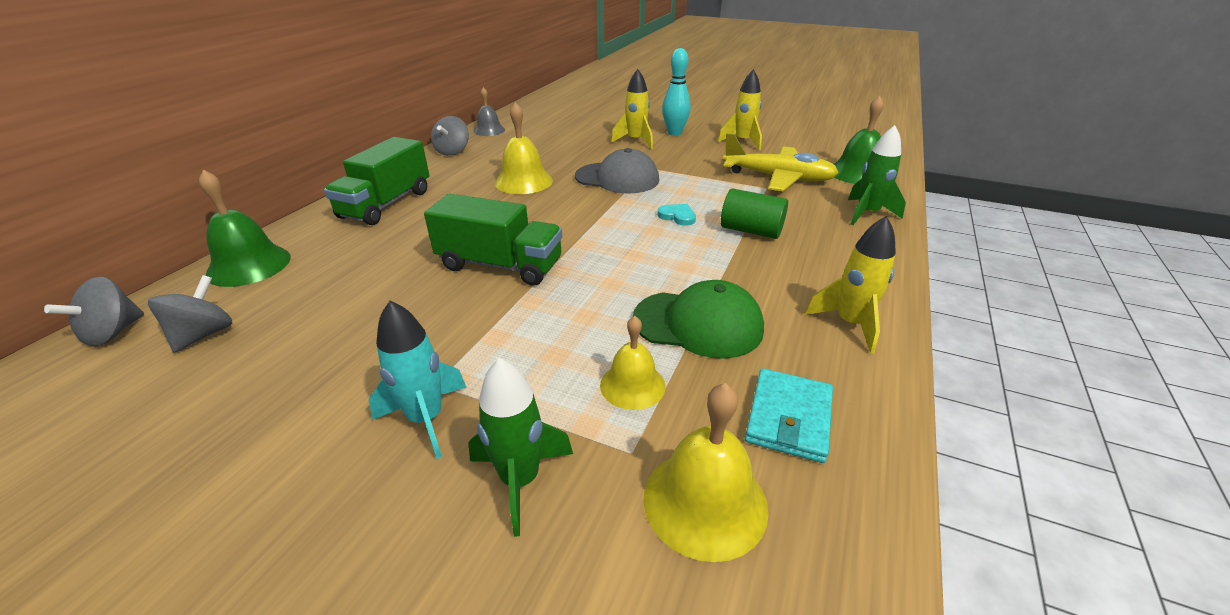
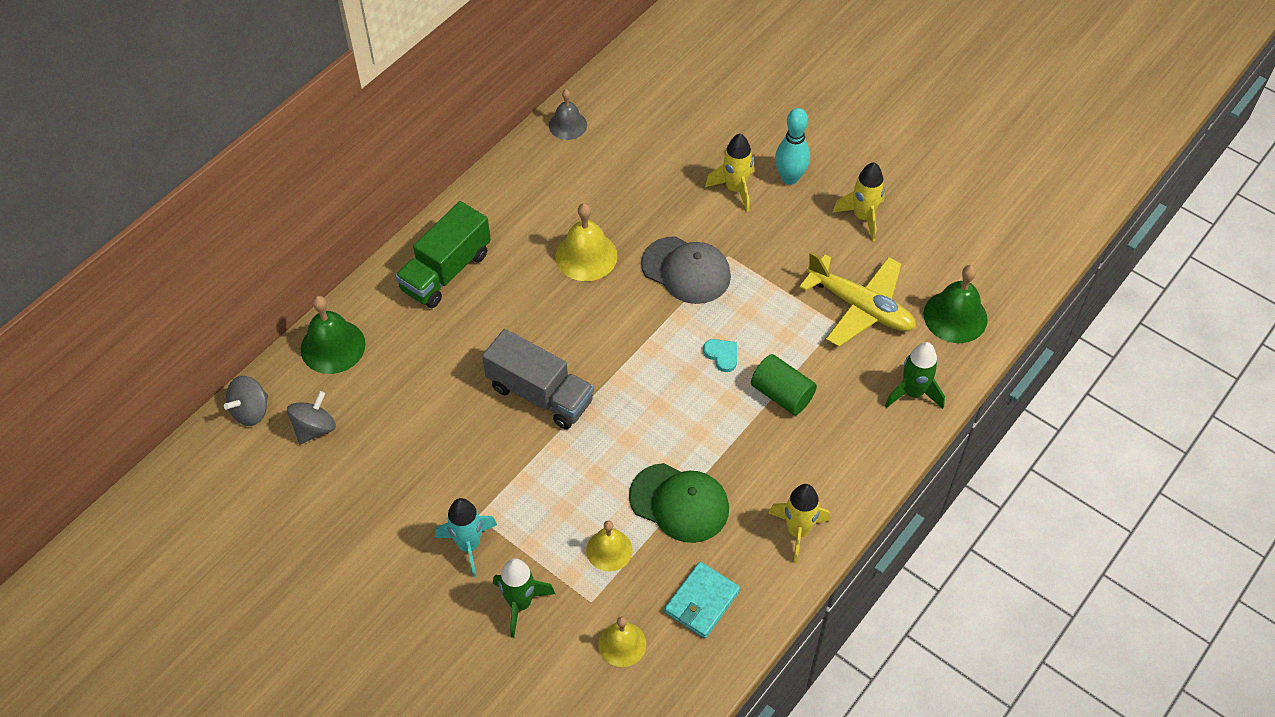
camera: 15 degrees right, 20 degrees up
green truck [424,194,562,286] -> grey truck [482,329,594,429]
grey spinning top [431,116,469,156] -> none
yellow bell [644,383,769,562] -> yellow bell [598,616,646,667], size x0.66

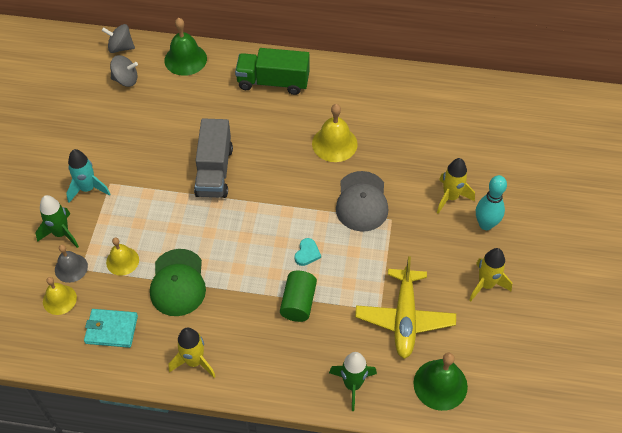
camera: 60 degrees right, 0 degrees up
grey bell [549,89,587,140] -> grey bell moved to [55,245,88,283]

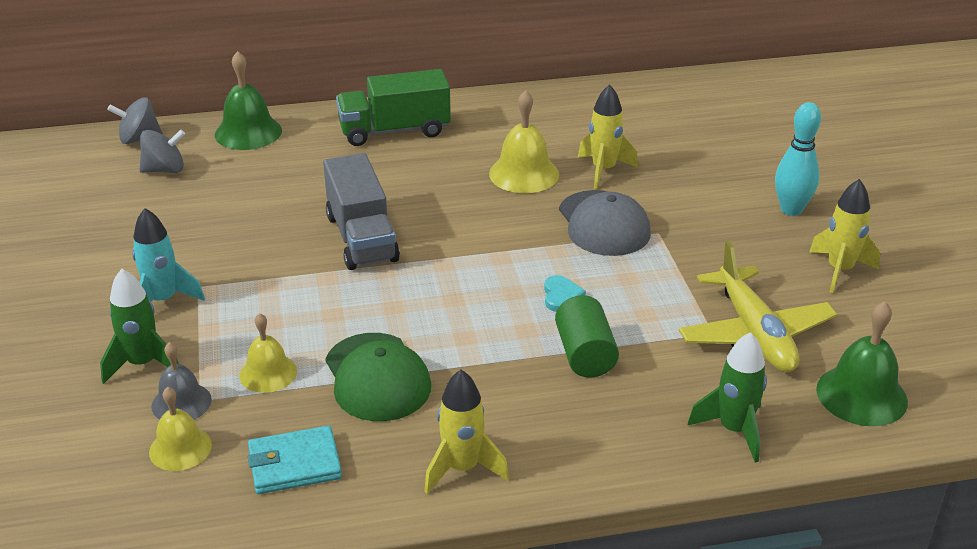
camera: 20 degrees left, 20 degrees down
yellow rocket [437,158,475,214] -> yellow rocket moved to [578,84,638,189]

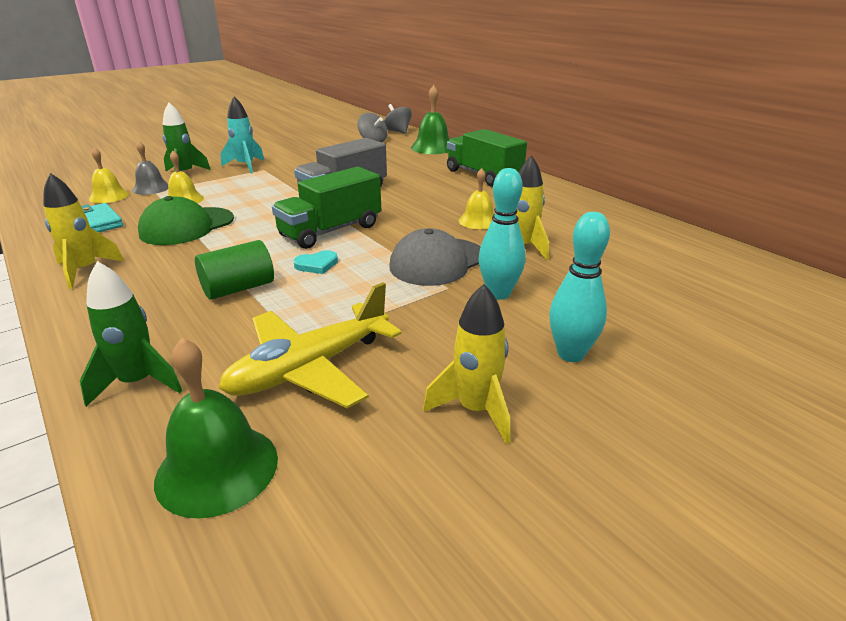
camera: 65 degrees right, 5 degrees down
yellow bell [489,90,559,193] -> yellow bell [459,168,494,229], size x0.66
none -> green truck [272,167,381,249]
none -> turquoise bowling pin [478,168,525,300]

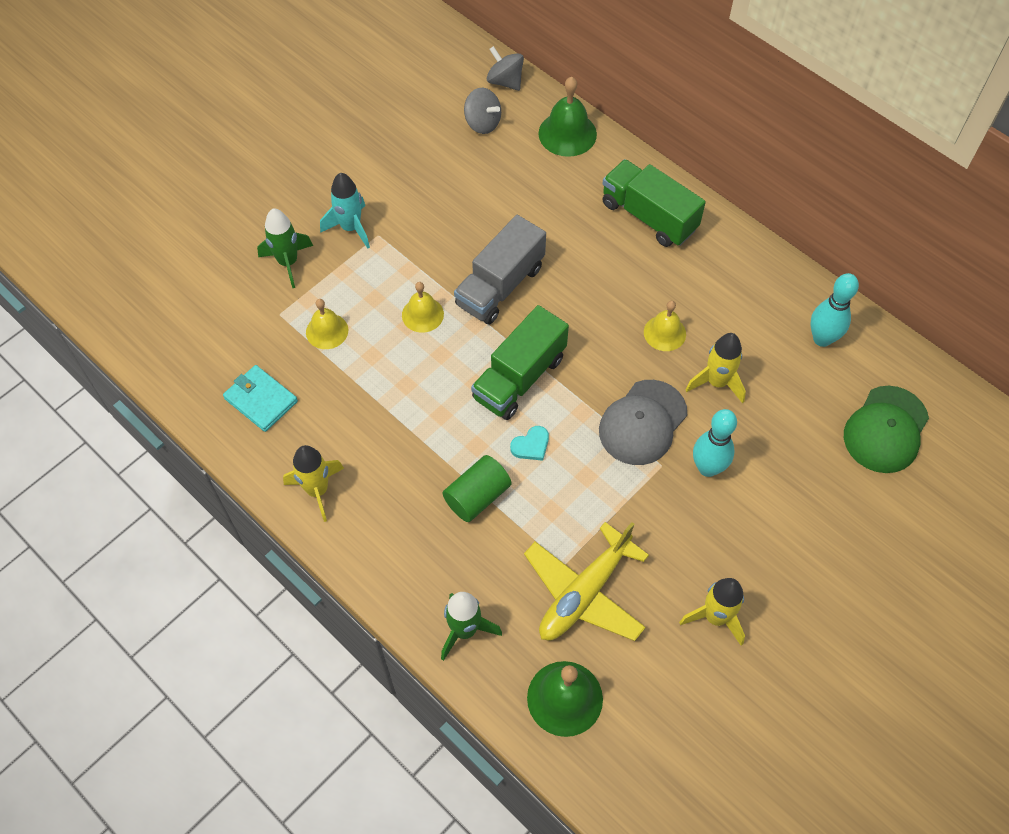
camera: 10 degrees left, 30 degrees up
yellow bell [89,147,129,203] -> yellow bell moved to [402,282,444,333]
grey bell [132,141,168,195] -> none
green cap [138,196,234,245] -> green cap moved to [844,386,929,473]
turquoise bowling pin [549,212,610,362] -> turquoise bowling pin moved to [810,273,859,347]

